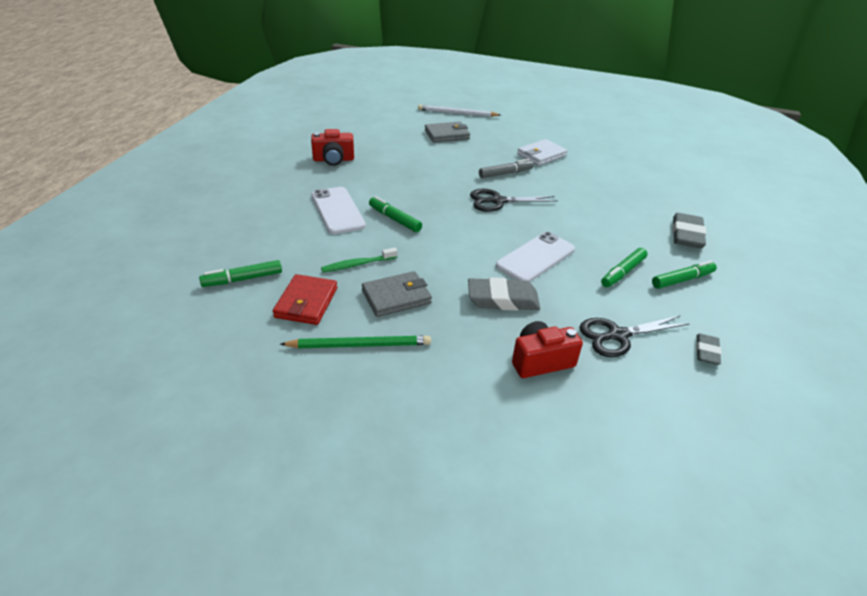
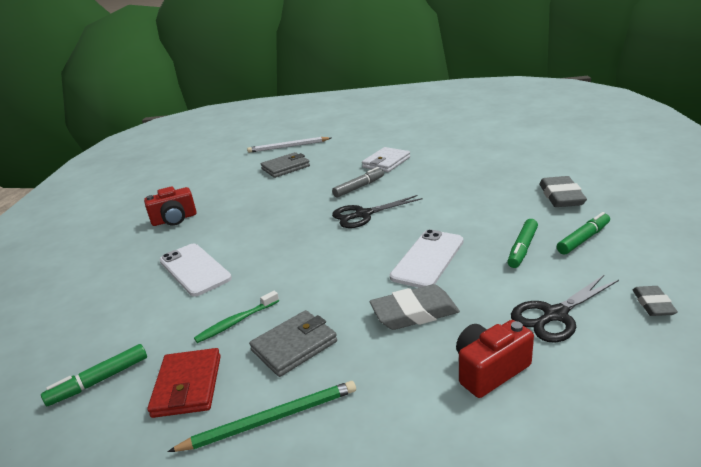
camera: 10 degrees left, 10 degrees down
green marker [369,196,422,232] -> none

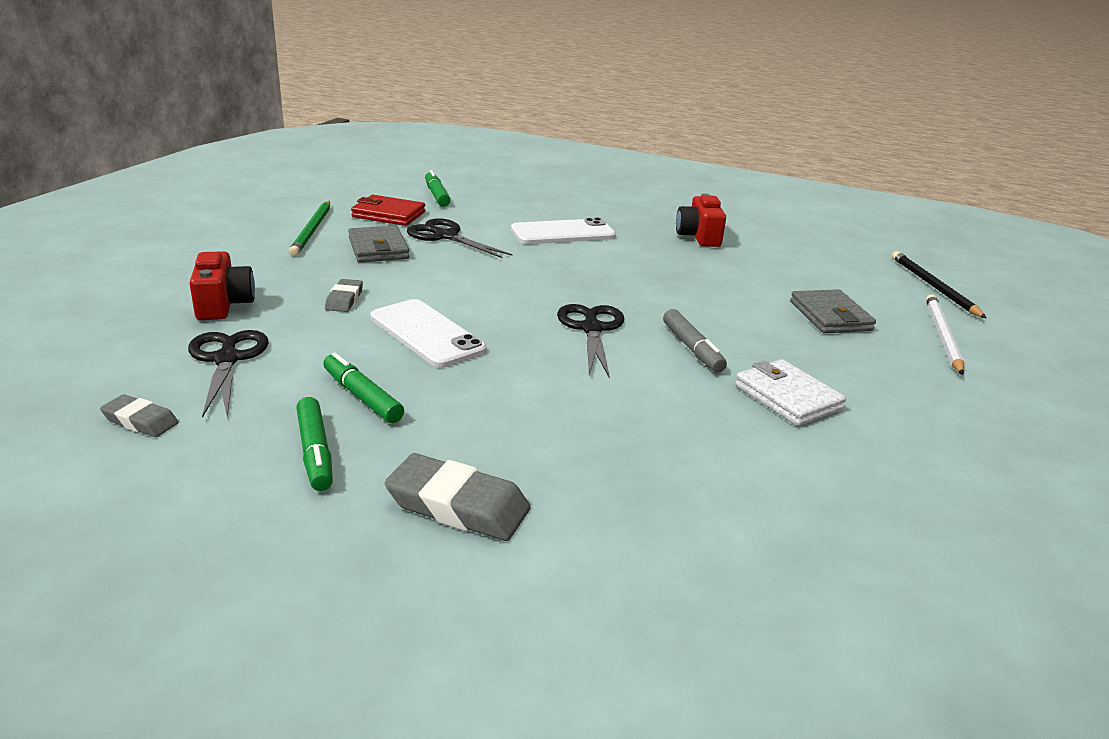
camera: 105 degrees right, 0 degrees up
green toothbrush [194,291,279,343] -> black scissors [407,218,513,258]
grey eraser [370,284,460,330] -> grey eraser [325,279,363,312], size x0.58
none -> black pencil [892,251,987,319]

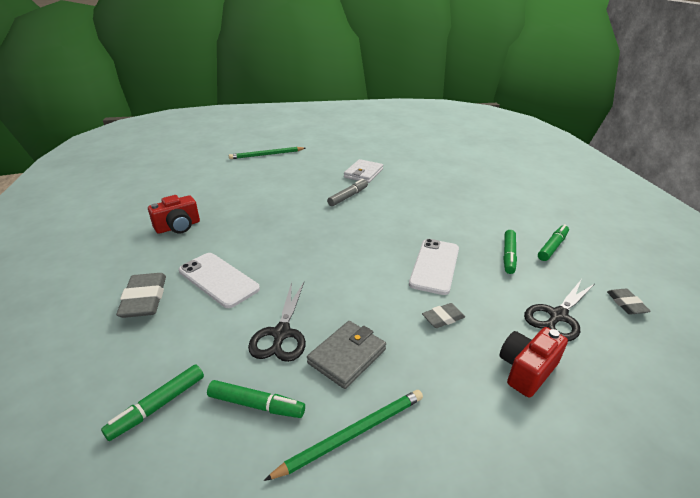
camera: 120 degrees left, 5 degrees up
red wallet [351,195,425,226] -> green marker [207,380,305,418]
grey eraser [384,453,530,541] -> grey eraser moved to [116,273,166,318]
black scissors [557,304,624,379] -> none
grey wallet [790,289,876,333] -> none
black pencil [892,251,987,319] -> none
white pencil [926,294,964,375] -> green pencil [229,147,306,159]

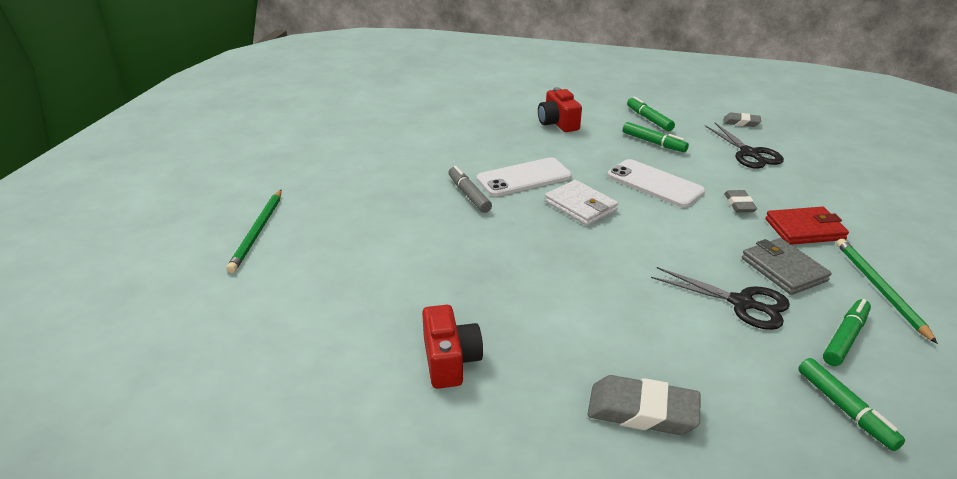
camera: 65 degrees left, 0 degrees up
white phone [179,253,260,308] -> white phone moved to [476,157,572,197]
white wallet [344,159,383,183] -> white wallet moved to [545,180,618,226]
red camera [500,327,568,398] -> red camera moved to [538,87,582,132]
none -> red wallet [766,207,849,245]

